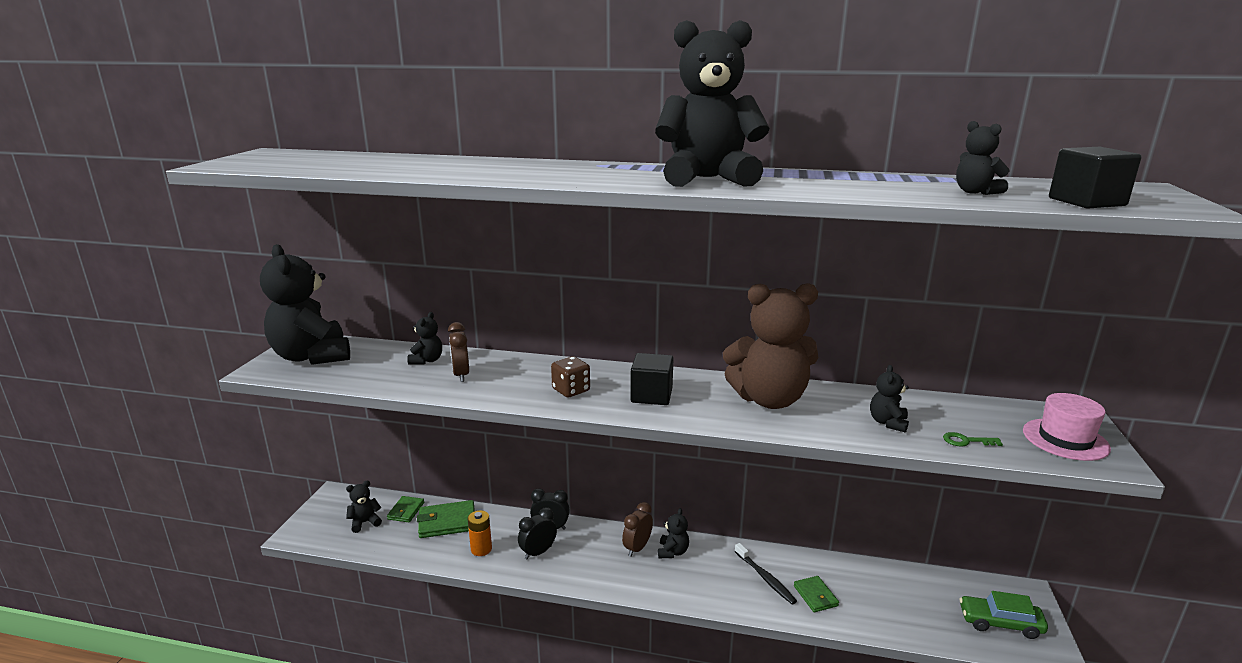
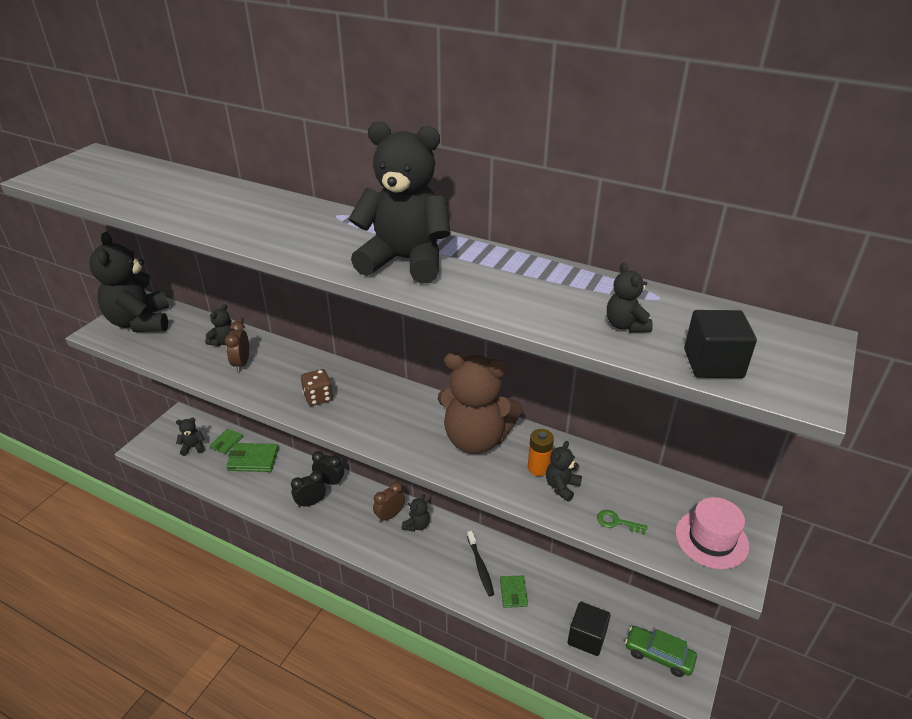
camera: 15 degrees right, 15 degrees up
orange battery [468,510,492,556] -> orange battery moved to [528,429,554,476]
black cube [630,353,673,405] -> black cube moved to [568,602,611,656]

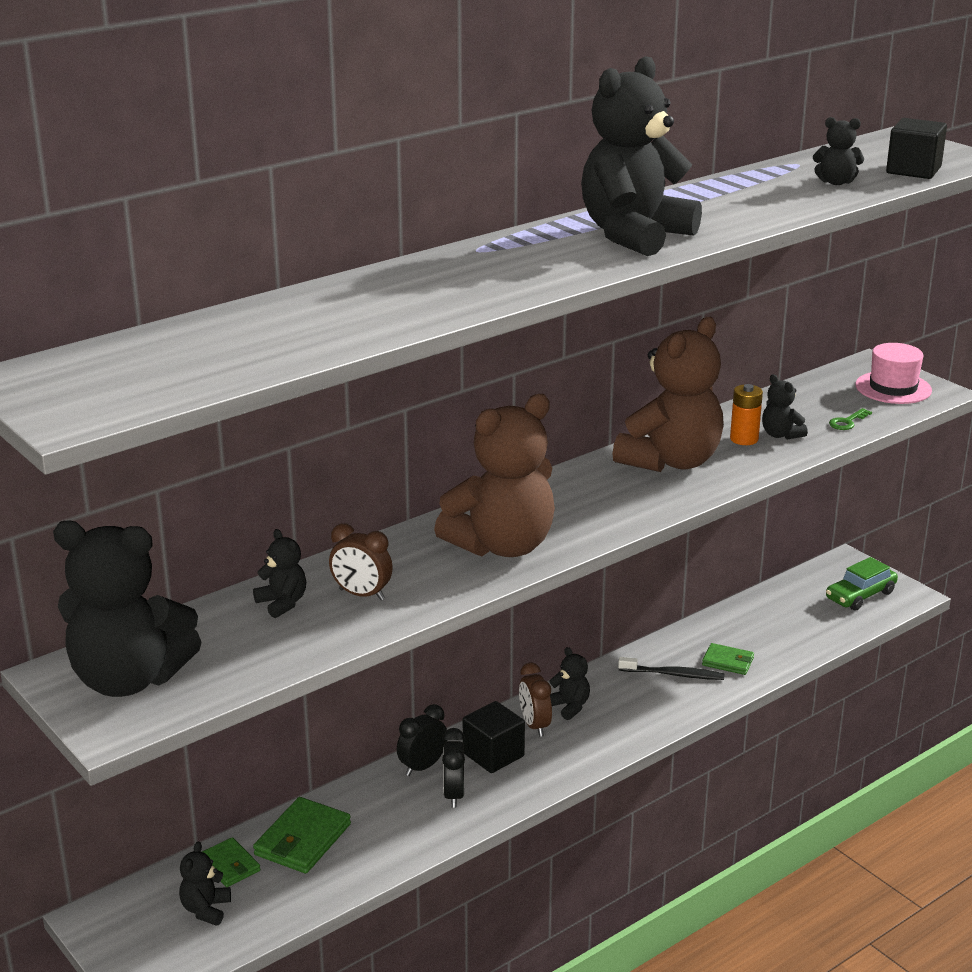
camera: 65 degrees left, 10 degrees down
brown dice [301,369,333,406] -> brown teddy bear [434,394,555,557]
black cube [568,602,611,656] -> black cube moved to [463,701,525,773]

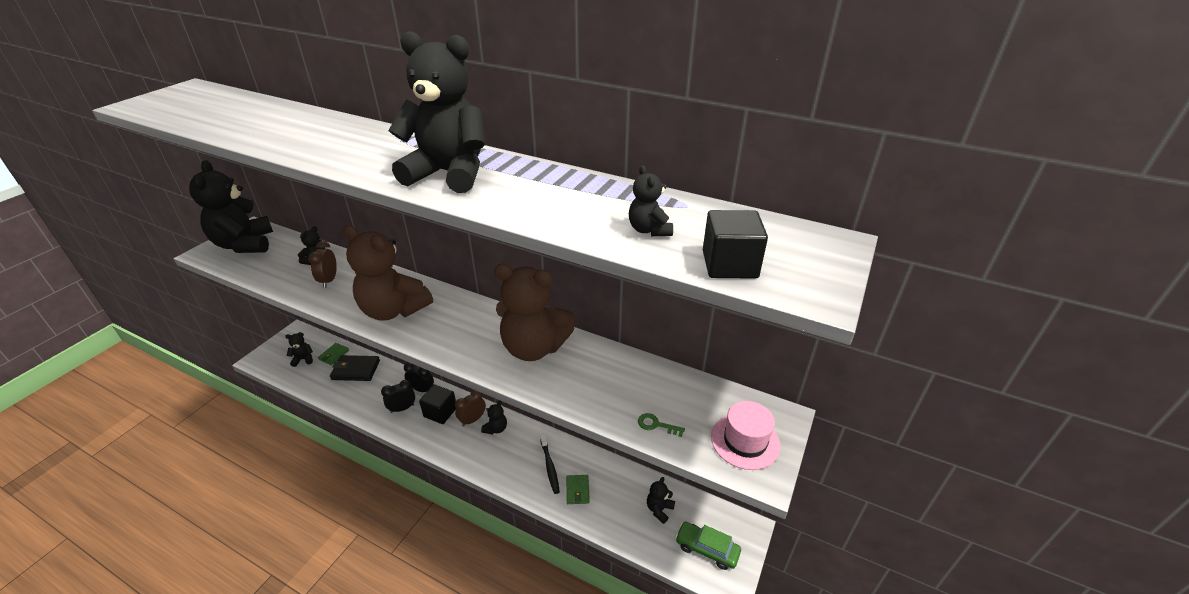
camera: 65 degrees right, 10 degrees up
green wallet [253,797,351,873] -> black wallet [330,355,380,381]
orange battery [730,384,763,445] -> none
black teddy bear [762,374,808,439] -> black teddy bear moved to [647,477,675,524]

